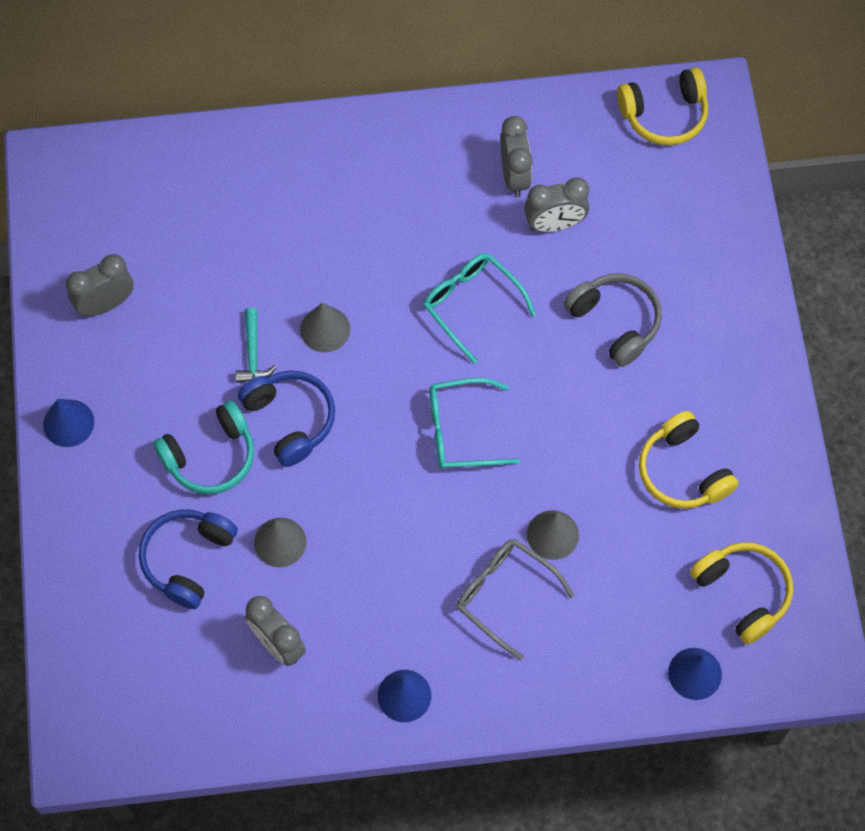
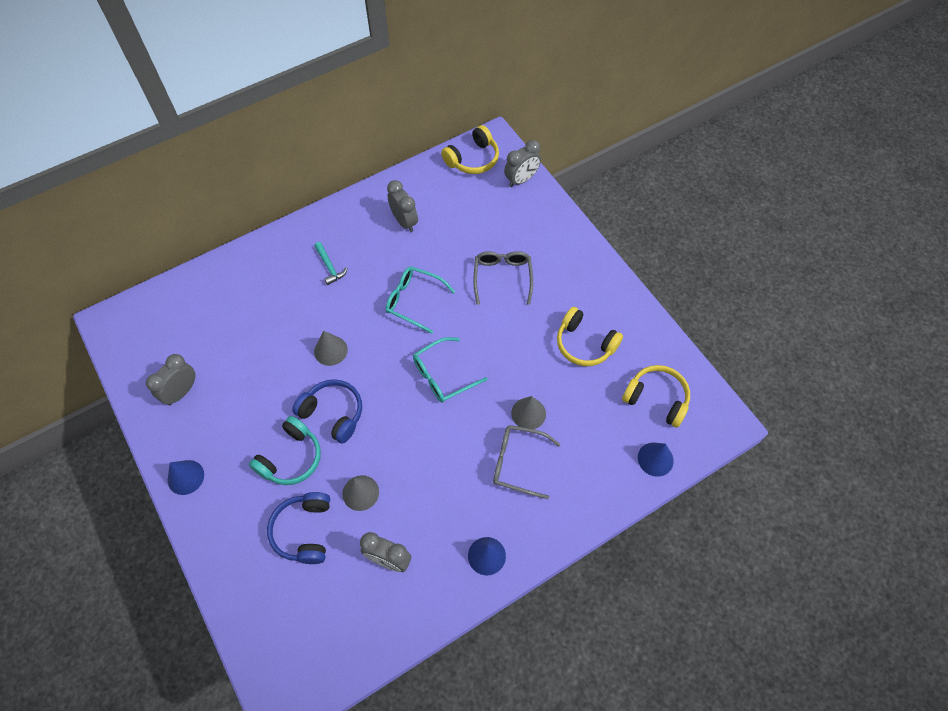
camera: 25 degrees left, 5 degrees down
turquoise hammer [235,308,277,383] -> turquoise hammer moved to [314,242,347,285]
grey clock [524,177,589,232] -> grey clock moved to [504,140,541,187]
grey headphones [564,274,662,367] -> grey glasses [474,251,533,305]

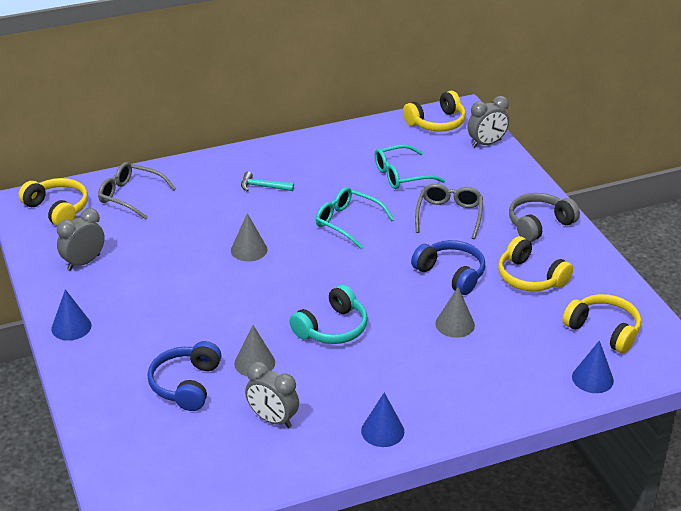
camera: 10 degrees right, 25 degrees down
turquoise headphones [249,416,321,485] -> turquoise headphones moved to [290,284,368,344]
blue headphones [292,379,362,443] -> blue headphones moved to [411,240,485,295]
turquoise hammer [314,242,347,285] -> turquoise hammer turned 120 degrees clockwise [241,172,294,192]
grey clock [387,180,418,232] -> none
turquoise glasses [413,337,487,403] -> turquoise glasses moved to [375,144,445,189]
grey glasses [493,425,561,499] -> grey glasses moved to [98,162,176,220]
none -> yellow headphones [19,178,88,226]
none -> grey headphones [509,193,580,242]

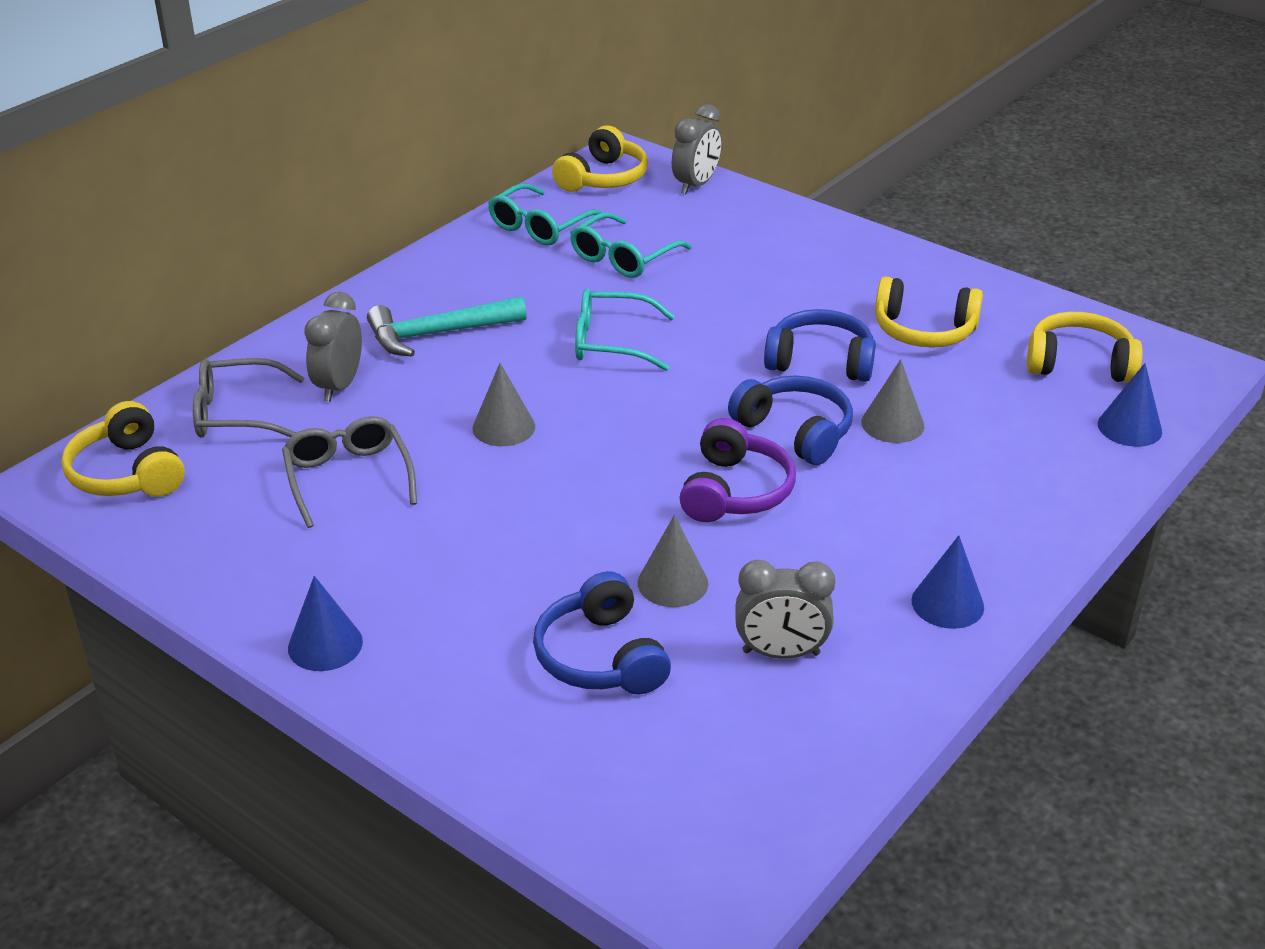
camera: 30 degrees left, 0 degrees up
yellow headphones [19,178,88,226] -> yellow headphones turned 135 degrees counterclockwise [61,401,185,497]
grey clock [57,208,105,271] -> grey clock moved to [304,292,362,402]
turquoise hammer [241,172,294,192] -> turquoise hammer [367,296,527,357], size x1.71
turquoise headphones [290,284,368,344] -> purple headphones [680,418,796,522]
grey glasses [415,184,483,239] -> grey glasses moved to [282,416,417,528]
grey headphones [509,193,580,242] -> none
none -> turquoise glasses [488,183,606,246]
none -> blue headphones [728,376,853,465]

